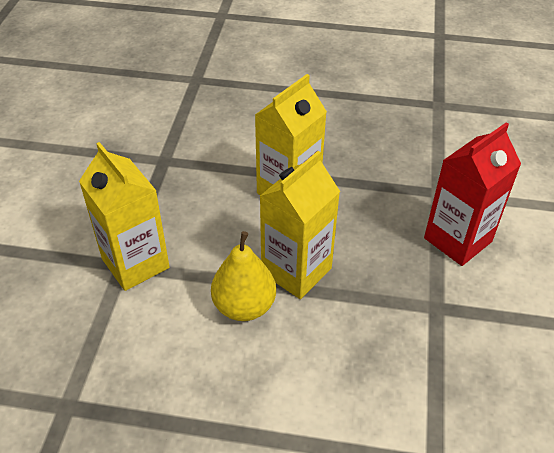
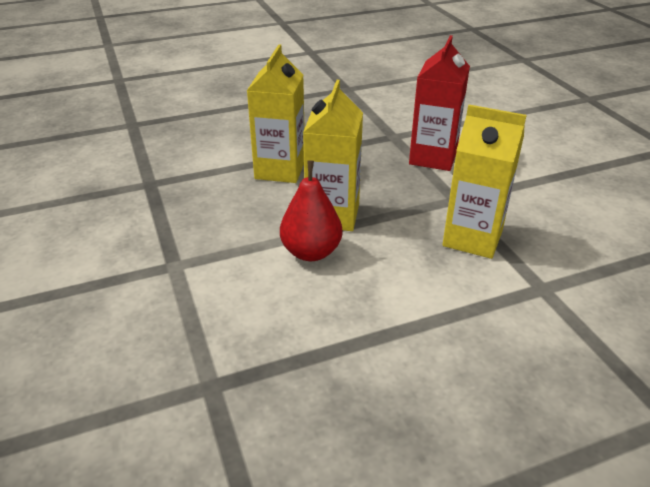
camera: 30 degrees left, 10 degrees down
yellow carton [79,142,170,291] -> yellow carton moved to [442,105,527,259]
yellow pear [211,231,276,321] -> red pear [280,160,342,261]

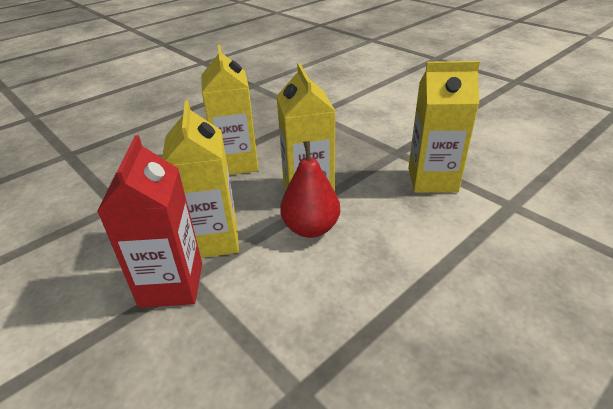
camera: 20 degrees left, 0 degrees up
red carton [409,35,470,171] -> red carton moved to [97,135,202,308]
none -> yellow carton [162,100,239,258]

